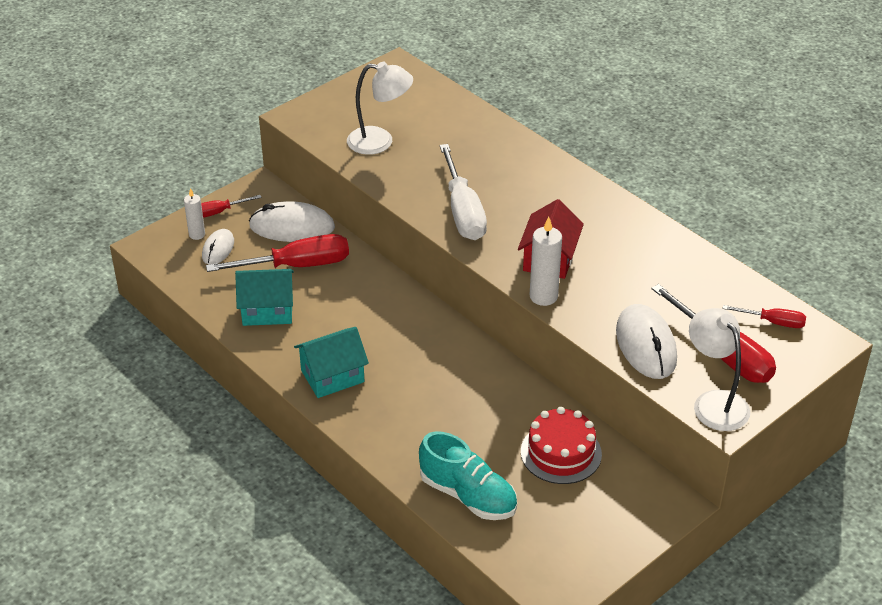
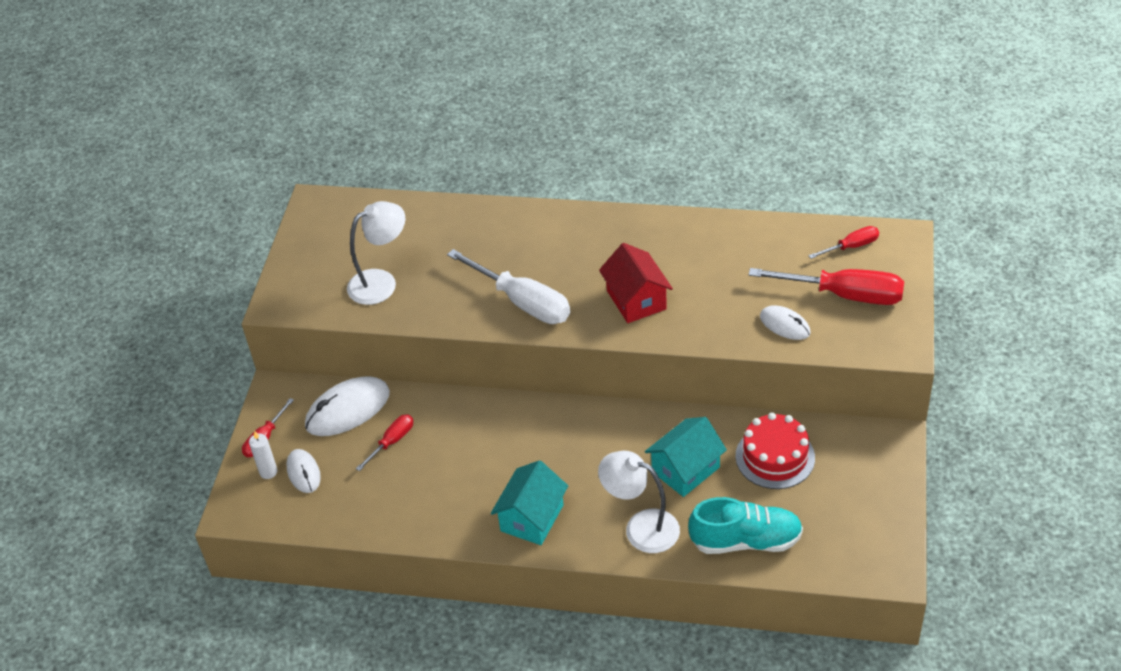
camera: 35 degrees left, 5 degrees up
red screwdriver [206,234,349,272] -> red screwdriver [356,414,413,471], size x0.52
turquoise house [235,269,294,326] -> turquoise house moved to [645,417,727,497]
white candle [530,217,562,306] -> none
white mouse [616,304,677,379] -> white mouse [760,306,811,340], size x0.58
white lamp [689,308,750,431] -> white lamp moved to [598,451,680,553]

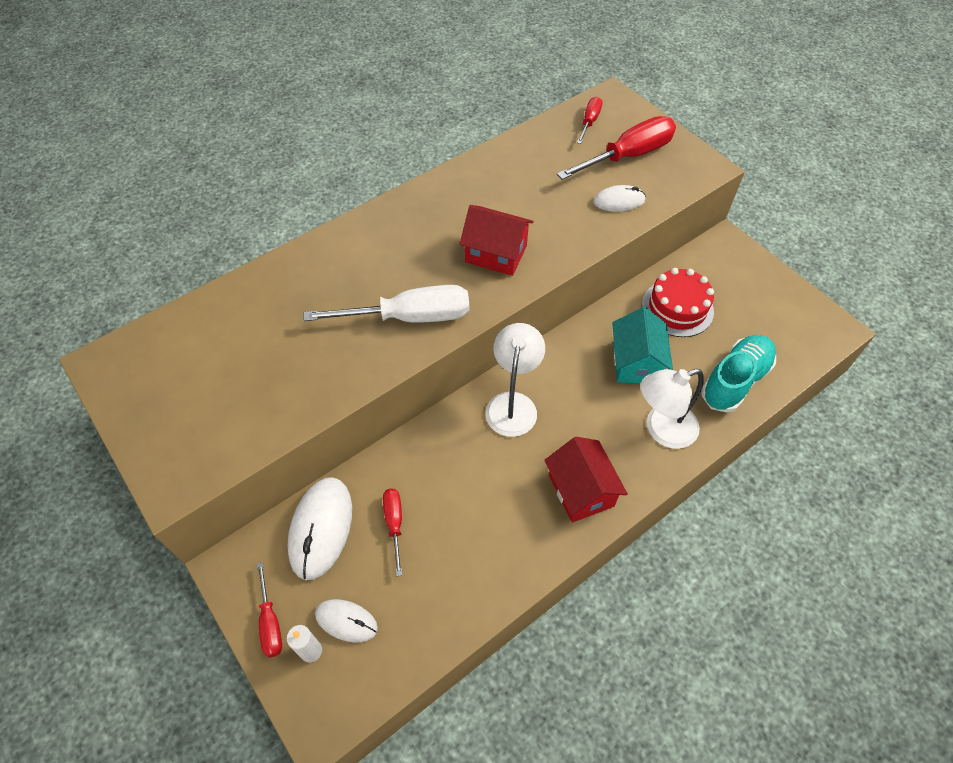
camera: 50 degrees left, 10 degrees up
white lamp [347,201,405,305] -> white lamp moved to [485,323,545,437]
turquoise house [491,460,568,545] -> red house [544,437,628,523]

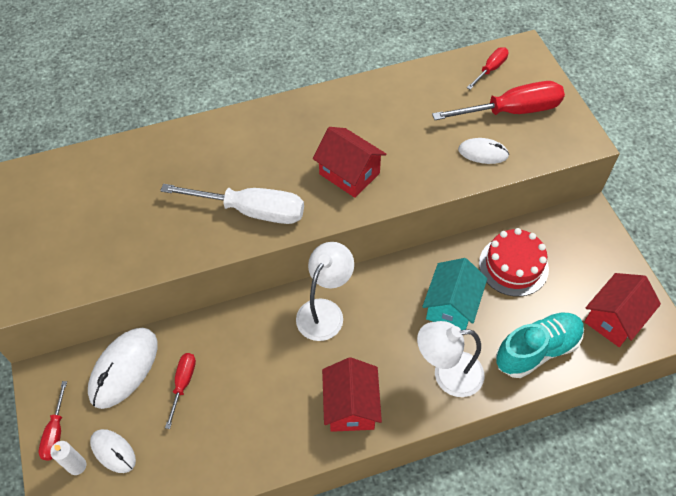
camera: 20 degrees right, 0 degrees up
none -> red house [584,273,661,347]

